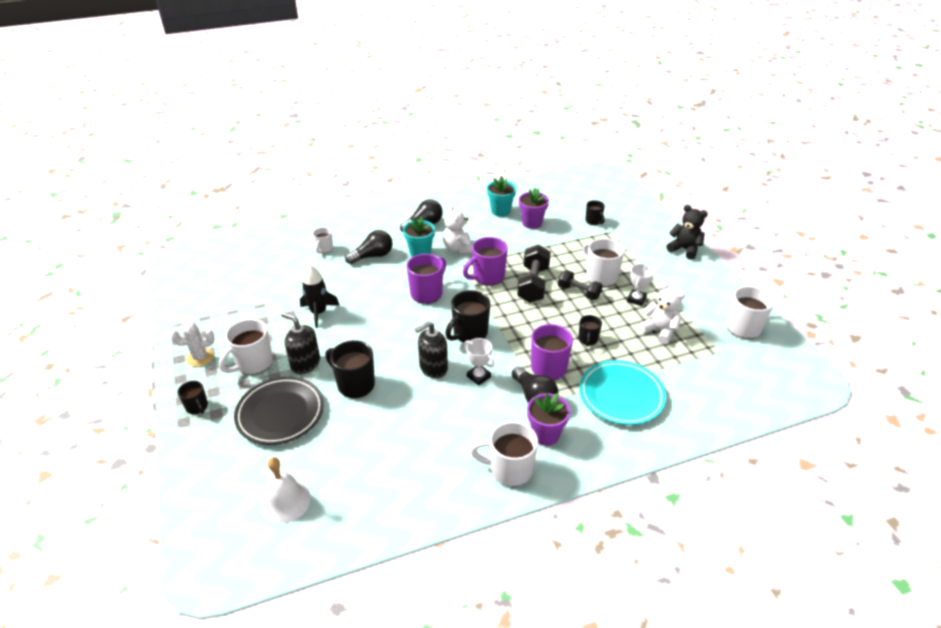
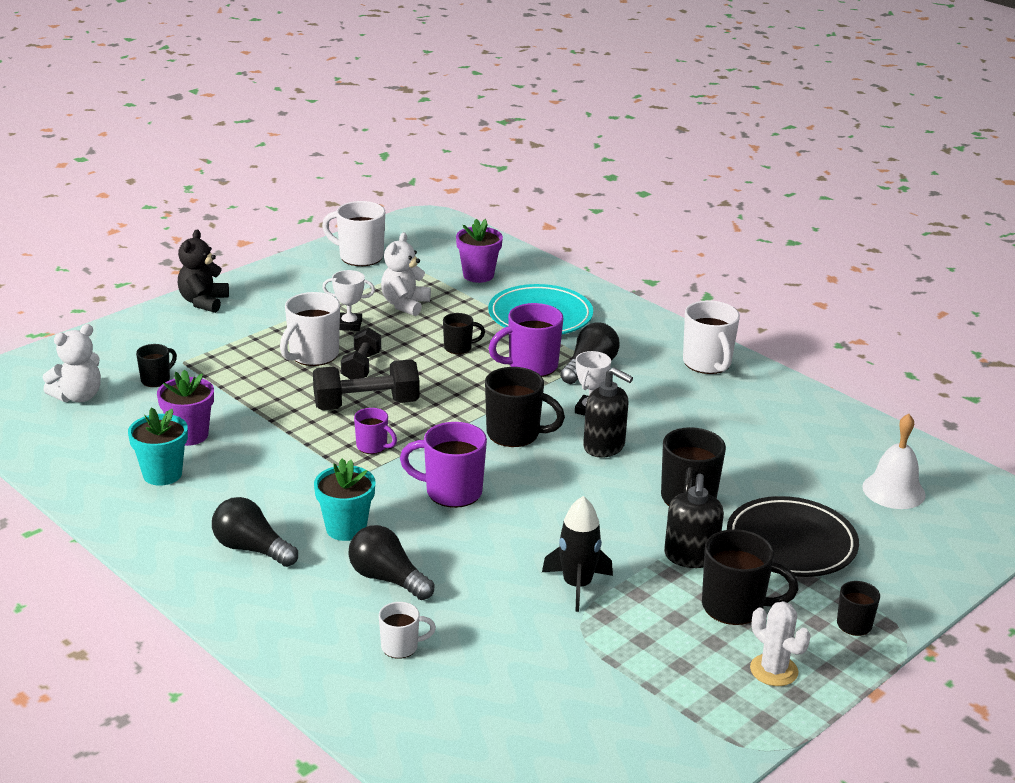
camera: 115 degrees left, 10 degrees down
white mug [219,319,273,375] -> black mug [702,529,799,625]
white teddy bear [443,205,473,254] -> white teddy bear moved to [43,324,101,402]
purple mug [463,237,508,286] -> purple mug [354,408,397,454], size x0.57
purple flower pot [527,393,570,446] -> purple flower pot moved to [456,219,503,283]

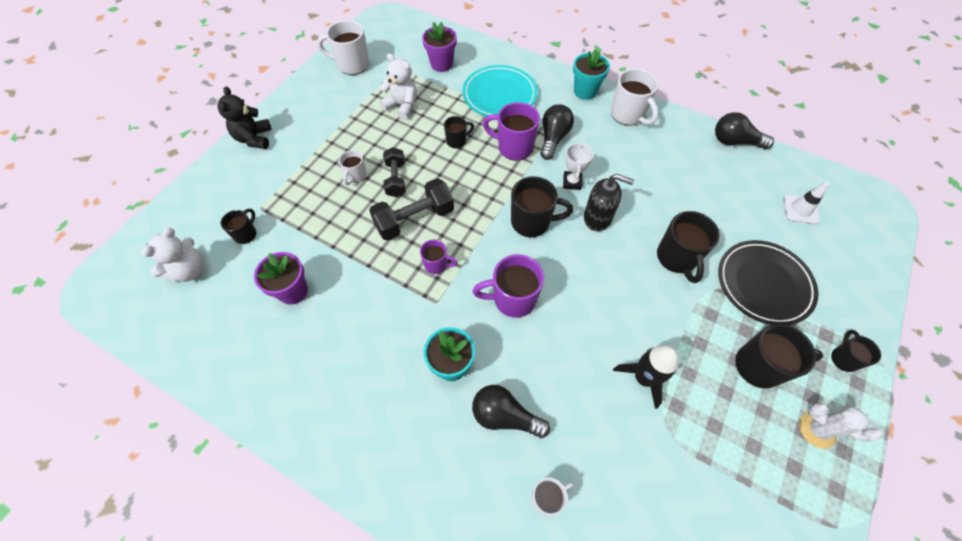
camera: 15 degrees left, 30 degrees up
turquoise flower pot [128,407,188,486] -> turquoise flower pot moved to [573,49,610,100]
black light bulb [212,497,298,567] -> black light bulb moved to [715,112,774,149]
white mug [280,292,340,366] -> white mug [339,150,367,185], size x0.57
white trophy [322,270,375,331] -> none
white teddy bear [381,232,431,316] -> white teddy bear turned 120 degrees clockwise [380,53,417,120]
purple mug [488,303,564,377] -> purple mug turned 60 degrees clockwise [483,102,540,161]
black soap dispenser [664,474,724,568] -> none
white bell [862,414,926,509] -> white traffic cone [783,182,830,224]

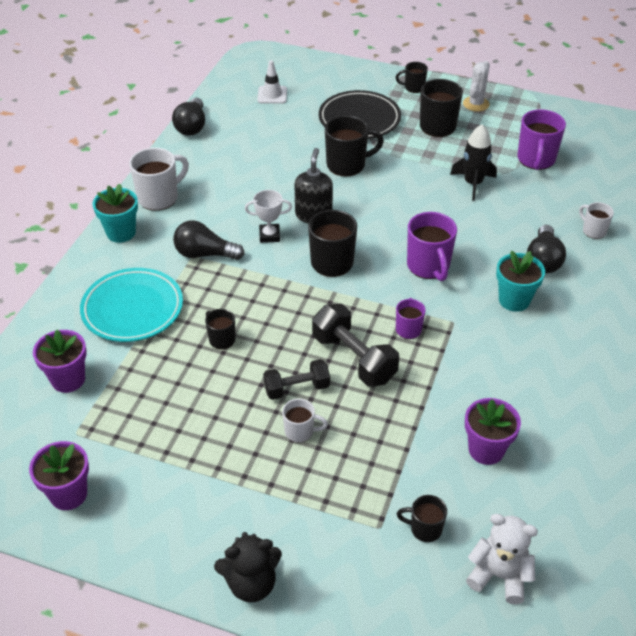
camera: 100 degrees left, 15 degrees down
white mug [317,20,369,75] -> purple flower pot [29,441,89,510]
white teddy bear [380,53,417,120] -> none
purple mug [483,102,540,161] -> purple mug moved to [517,109,566,170]

